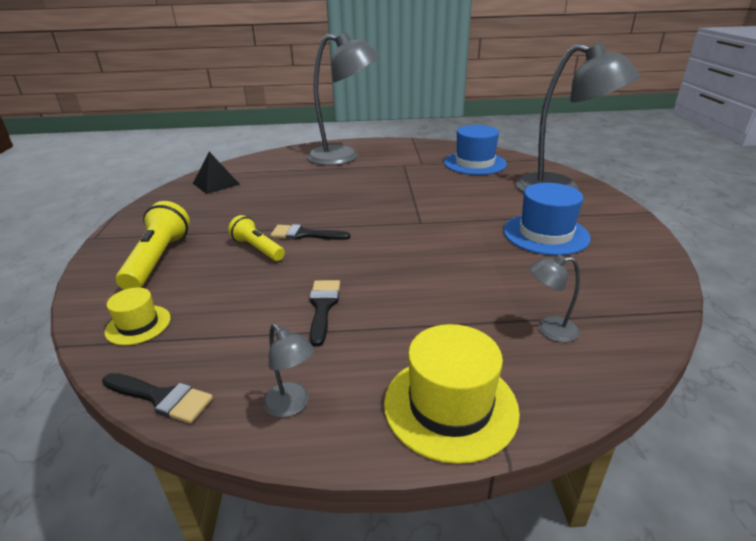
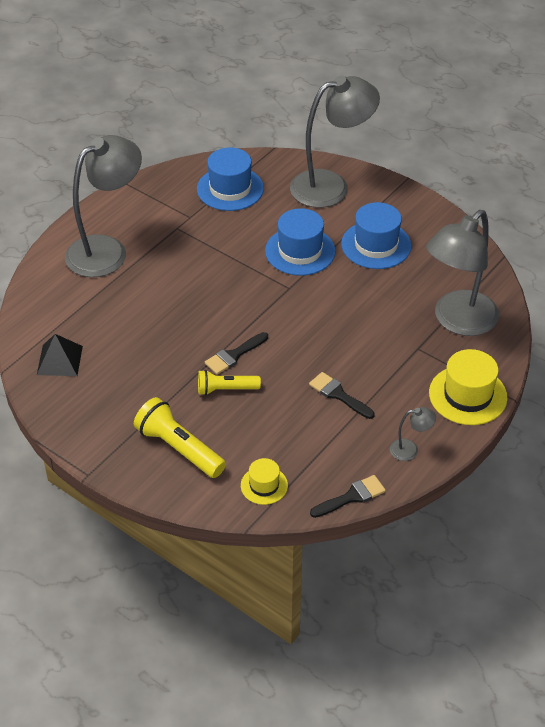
camera: 50 degrees left, 15 degrees up
grey lamp [530,255,580,342] -> grey lamp [426,210,499,336], size x2.48
none -> blue hat [265,208,335,276]

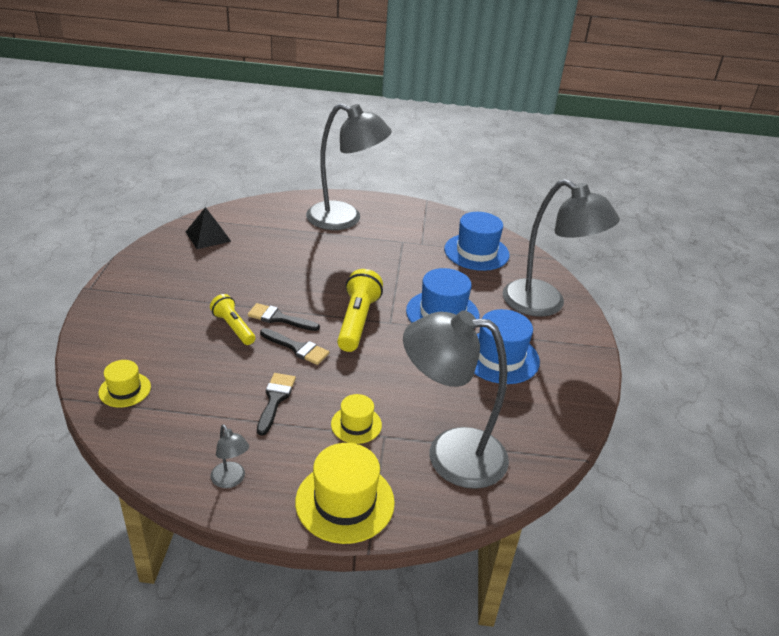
camera: 55 degrees right, 10 degrees down
yellow flashlight [134,397,226,478] -> yellow flashlight moved to [337,269,383,352]
black brush [310,475,386,518] -> black brush moved to [260,328,329,365]
none -> yellow hat [331,394,382,444]

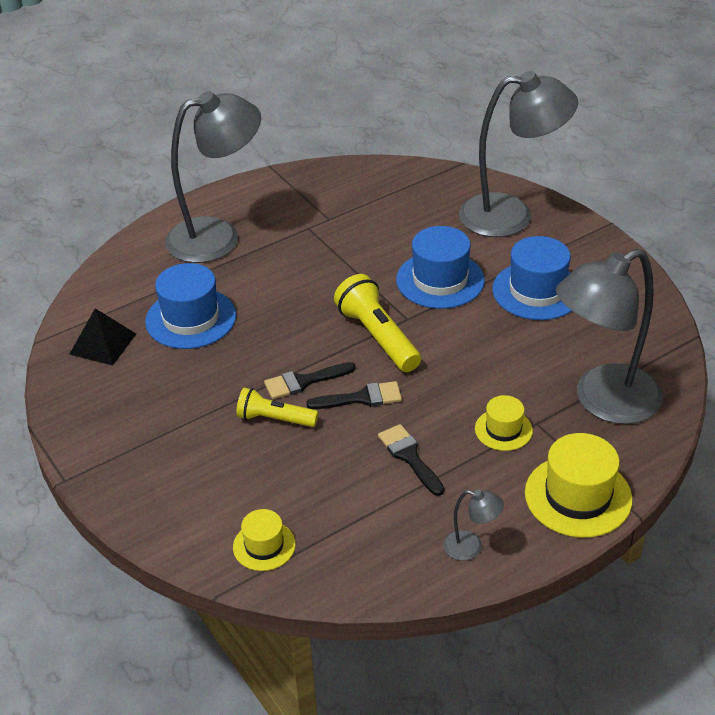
camera: 35 degrees left, 5 degrees up
blue hat [444,212,510,271] -> blue hat moved to [145,263,236,349]

